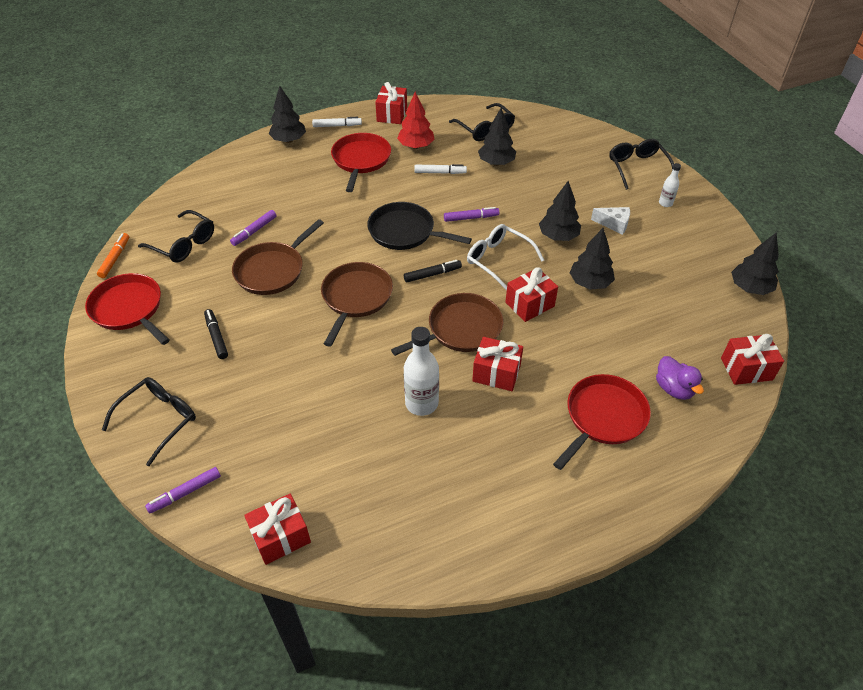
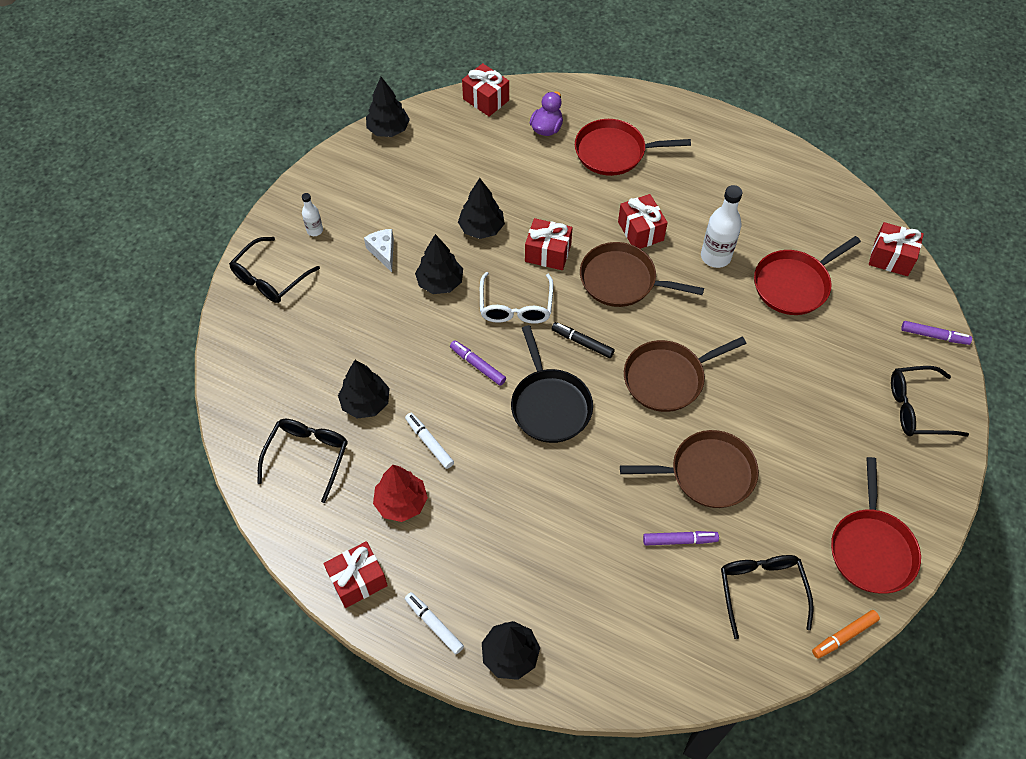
camera: 130 degrees left, 10 degrees up
black marker [204,309,228,359] -> none
red pan [331,133,391,192] -> red pan moved to [754,236,861,315]

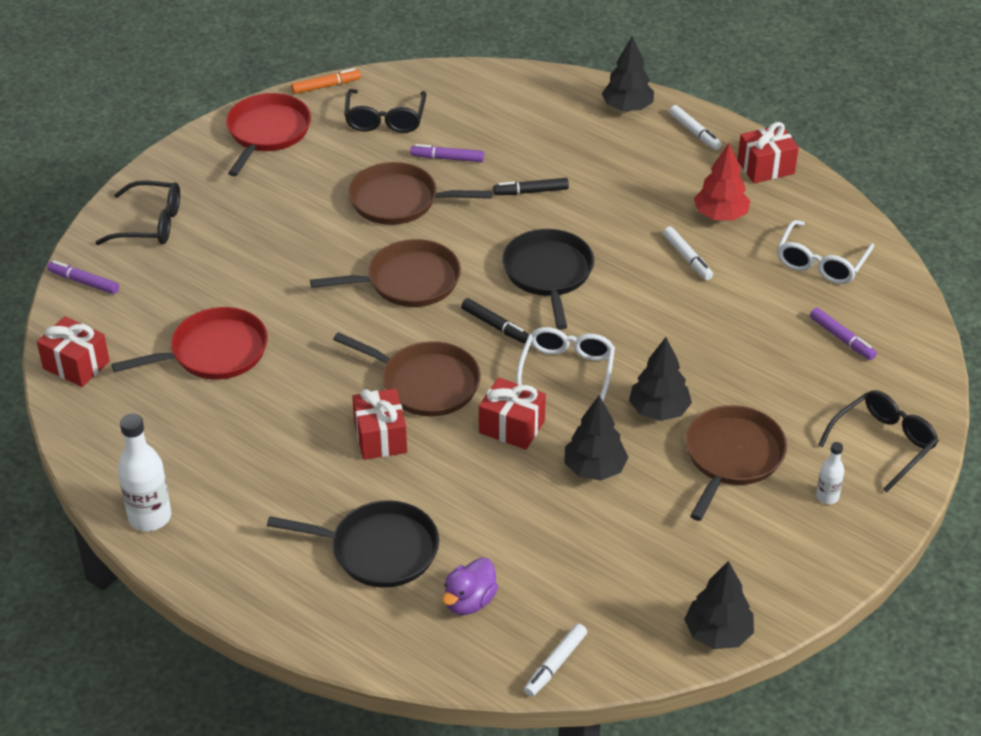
camera: 170 degrees left, 15 degrees down
black glasses [257,419,348,503] -> white glasses [777,220,874,284]
black tree [338,360,390,419] -> none
white cheese [364,229,394,272] -> brown pan [685,405,787,521]
purple marker [450,340,506,386] -> purple marker moved to [810,308,877,360]
red gift [462,63,509,116] -> white marker [524,624,587,697]
red pan [575,119,691,176] -> black pan [267,500,439,588]
white bottle [701,185,742,268] -> white bottle moved to [118,414,171,531]
none -> black marker [493,178,569,195]

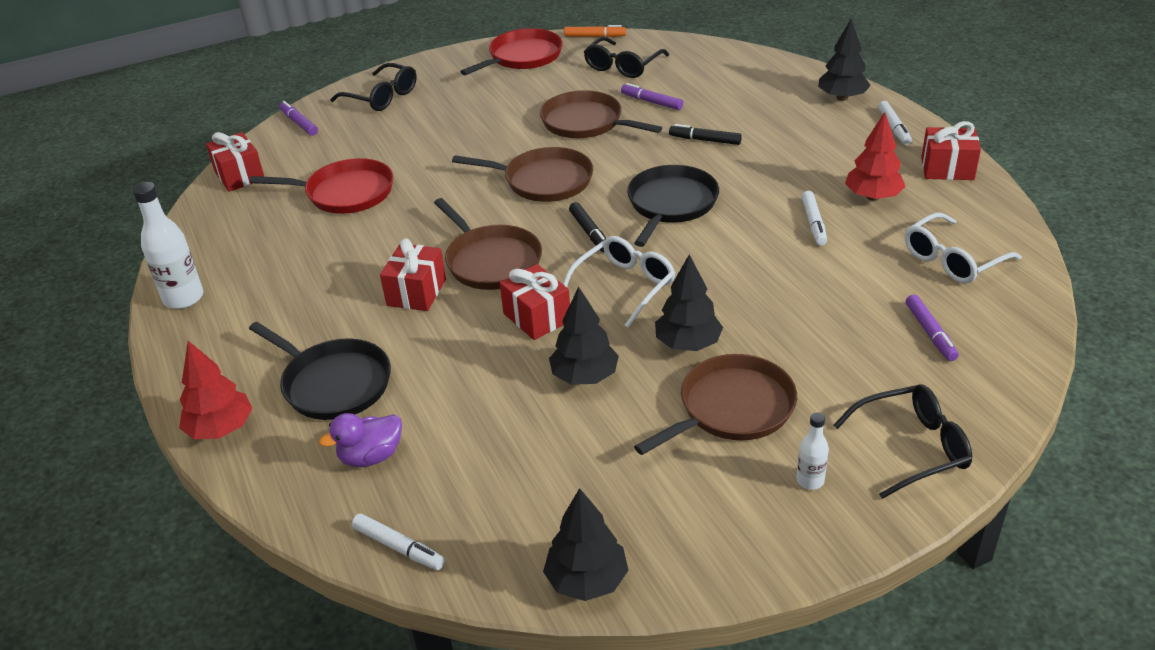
camera: 30 degrees right, 5 degrees down
white marker [524,624,587,697] -> white marker turned 120 degrees counterclockwise [352,513,445,570]
none -> red tree [179,341,253,439]

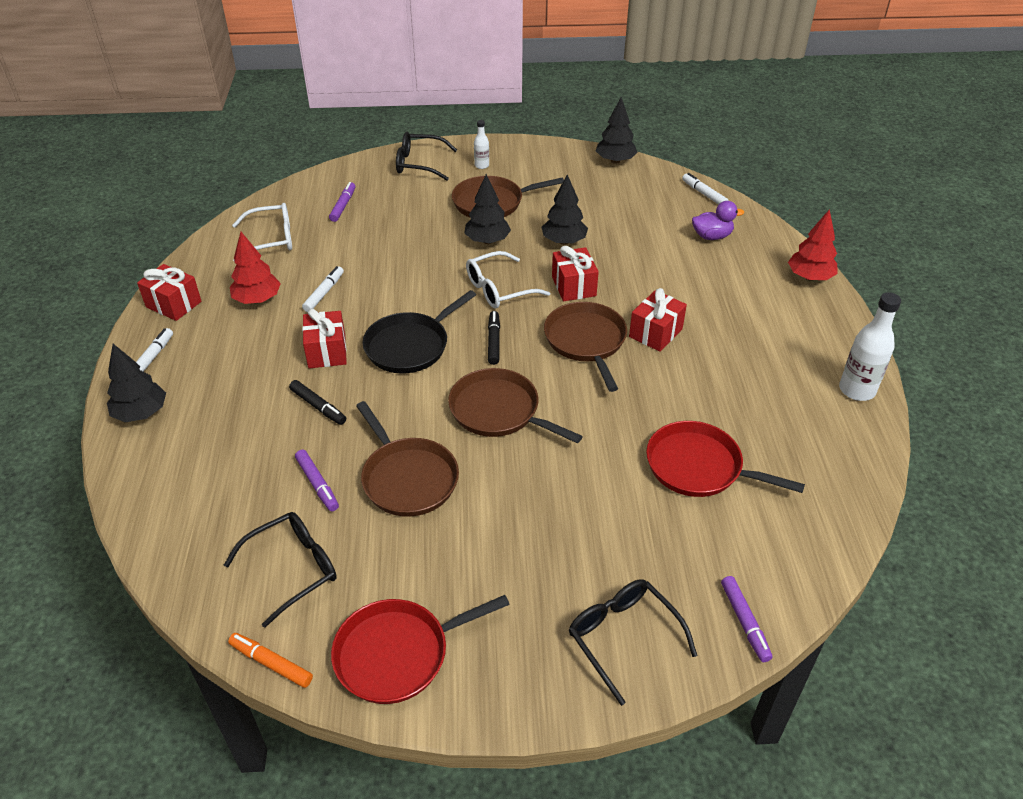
camera: 160 degrees left, 5 degrees up
red gift [206,132,264,192] -> red gift moved to [302,309,347,368]
black pan [249,322,391,420] -> none

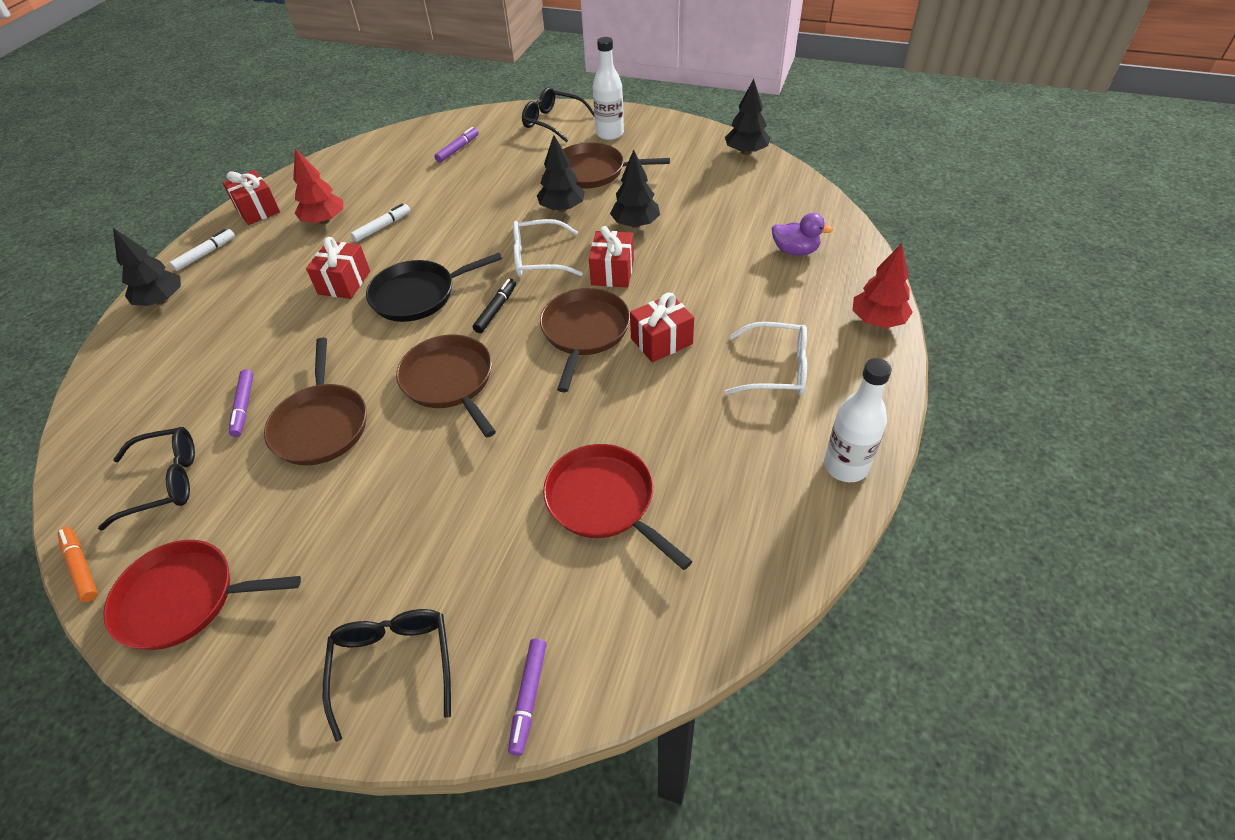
camera: 25 degrees right, 5 degrees up
white glasses [232,203,292,262] -> white glasses moved to [725,322,807,395]
black marker [289,380,346,425] -> none
white bottle [474,120,489,169] -> white bottle [593,37,624,140], size x1.85
white marker [682,173,729,205] -> none

